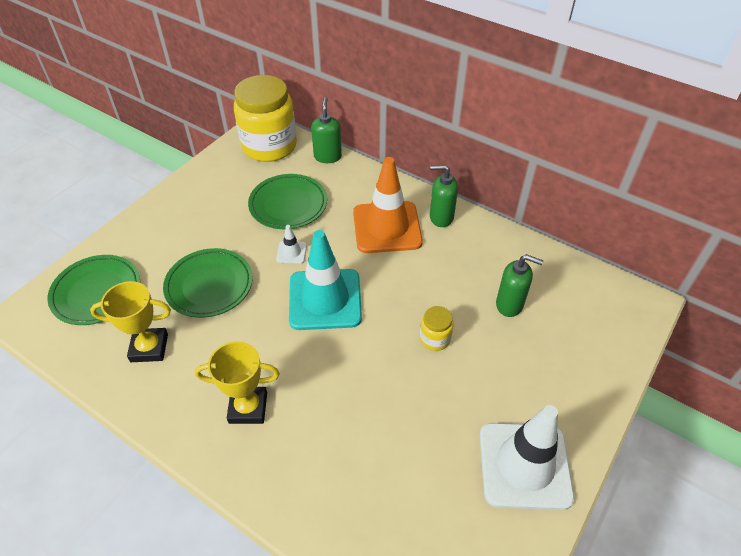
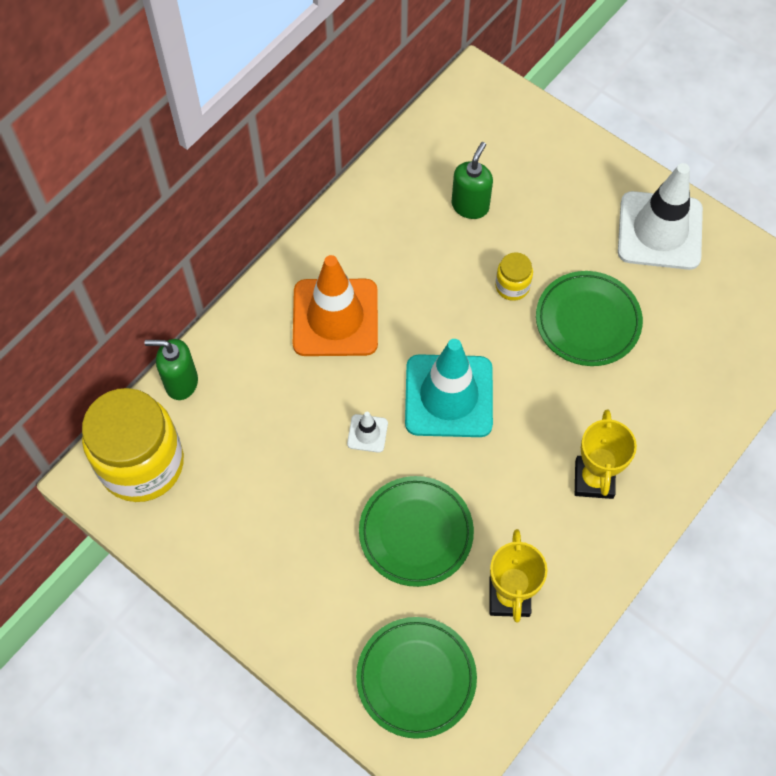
camera: 85 degrees left, 15 degrees up
green plate [248,174,327,229] -> green plate moved to [536,271,643,366]
green soap dispenser [430,165,458,227] -> none

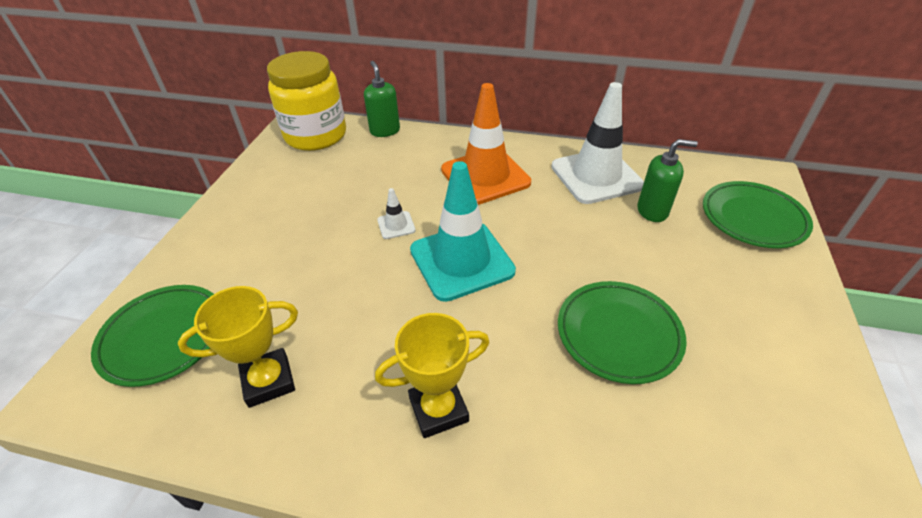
camera: 65 degrees right, 20 degrees down
green plate [359,476,474,587] -> green plate moved to [703,181,813,248]
yellow jar [495,252,533,301] -> none
white traffic cone [618,163,703,270] -> white traffic cone moved to [551,82,644,204]

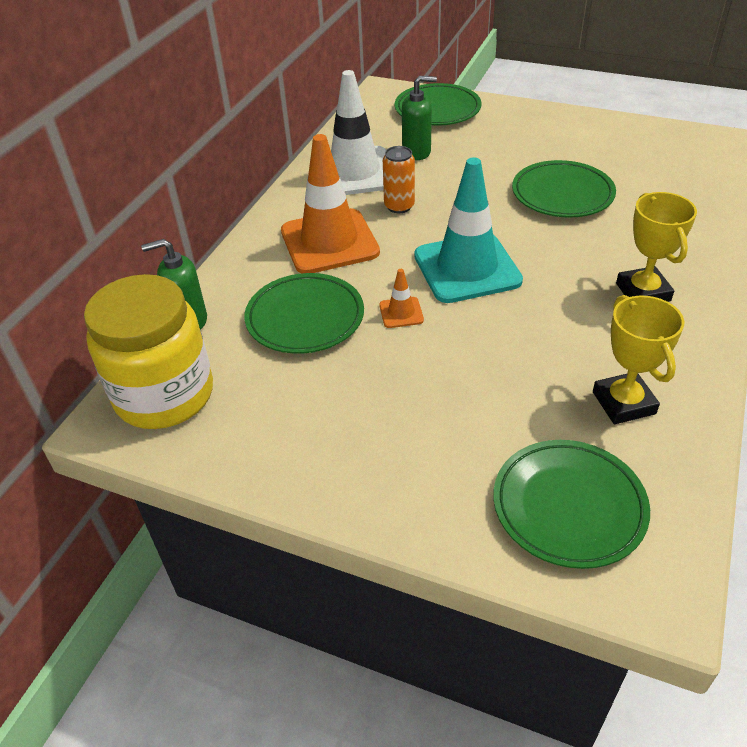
camera: 80 degrees left, 0 degrees up
white traffic cone [377,188,416,239] -> orange traffic cone [379,269,424,328]
green soap dispenser [638,139,698,222] -> green soap dispenser turned 75 degrees clockwise [402,76,437,160]
none -> green plate [244,273,364,354]
none -> orange can [383,146,415,213]

